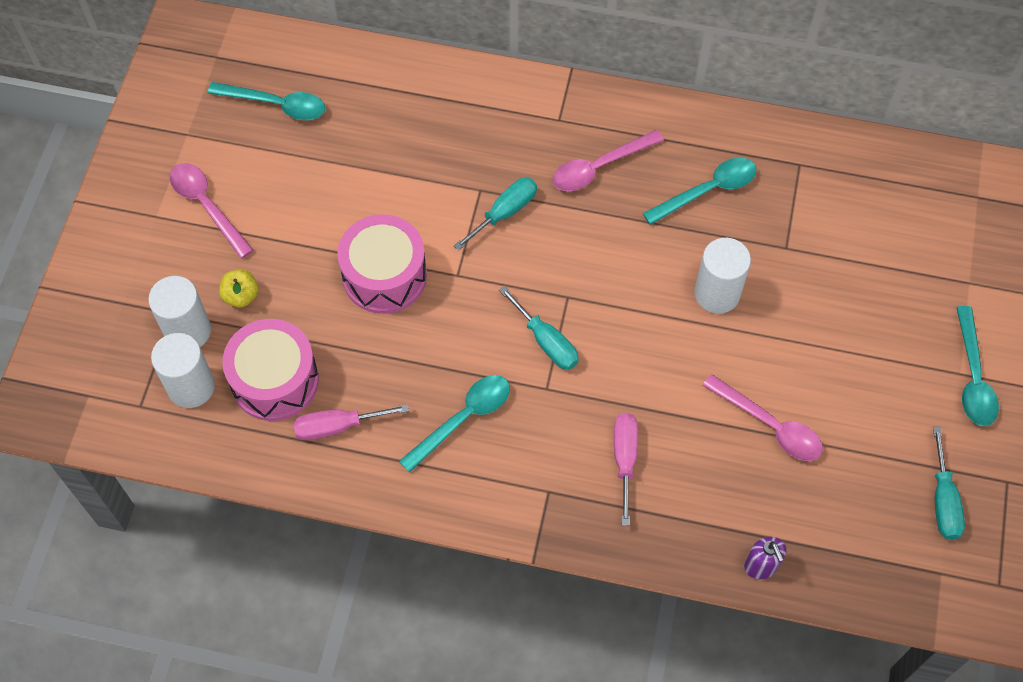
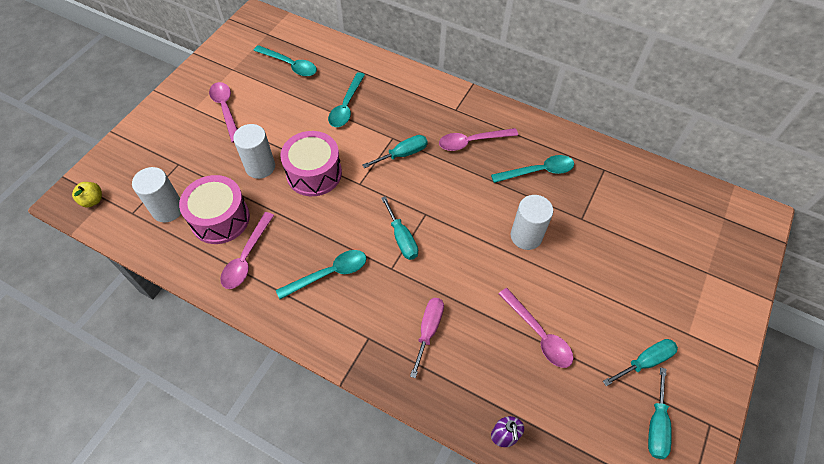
camera: 15 degrees right, 5 degrees down
white cylinder [148,276,211,347] -> white cylinder moved to [233,124,275,179]
yellow apple [219,269,259,308] -> yellow apple moved to [72,182,102,207]
pink screwdriver [293,404,409,440] -> pink spoon [220,212,274,289]
turquoise spoon [956,306,999,426] -> turquoise spoon moved to [328,72,365,127]
none -> turquoise screwdriver [603,339,678,386]

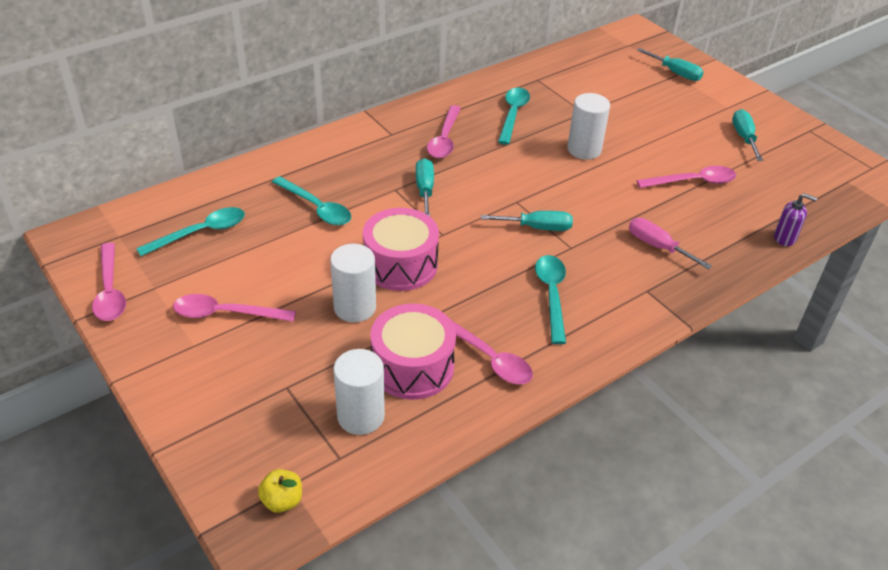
camera: 65 degrees left, 15 degrees down
turquoise screwdriver [648,367,672,459] -> turquoise screwdriver moved to [637,48,704,81]
none -> pink spoon [92,243,126,321]

